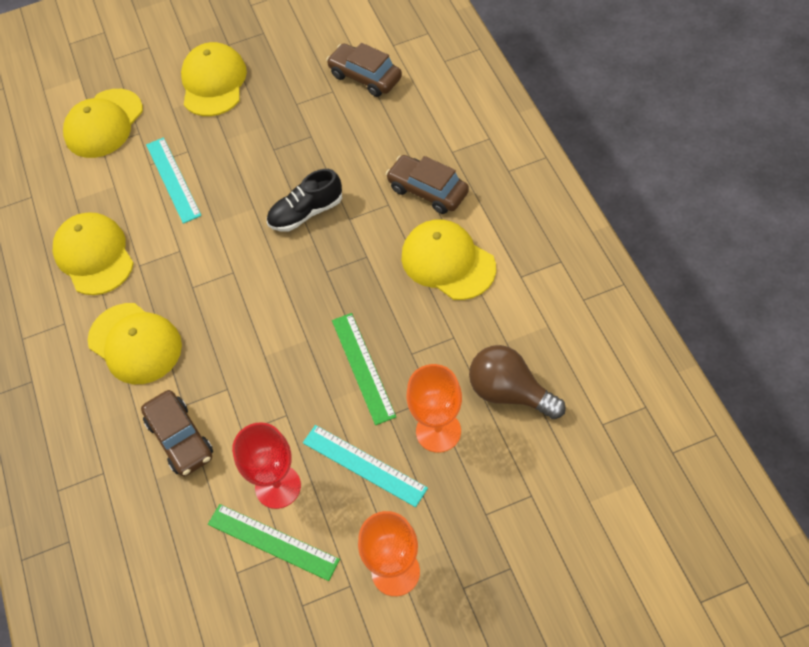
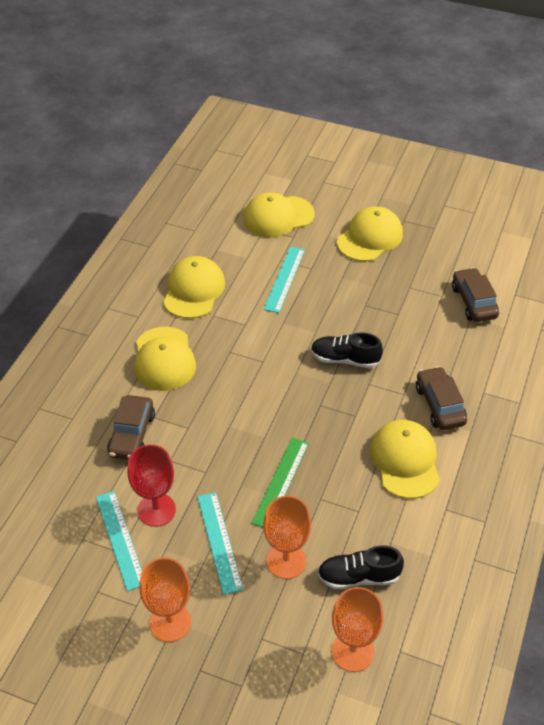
camera: 35 degrees right, 10 degrees down
green ruler [208,504,340,581] -> turquoise ruler [96,491,142,591]
brown light bulb [469,345,566,419] -> black shoe [317,545,404,589]
none -> orange goblet [332,587,383,672]

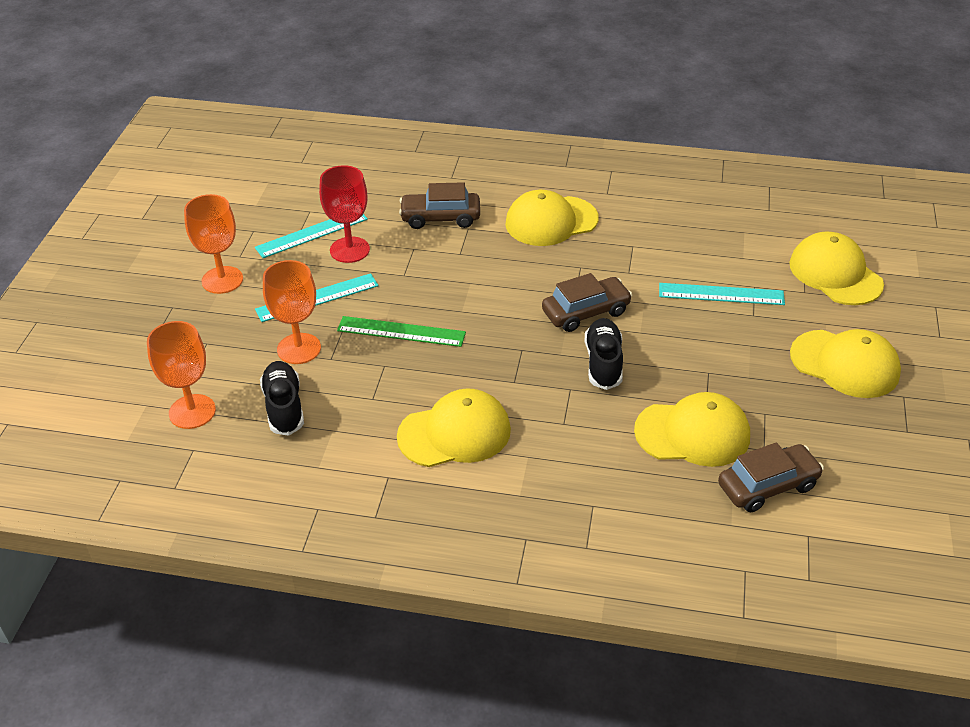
camera: 80 degrees right, 5 degrees down
yellow cap [163,256,225,319] -> yellow cap moved to [634,392,750,467]
brown car [416,366,467,430] -> brown car moved to [542,273,632,332]

